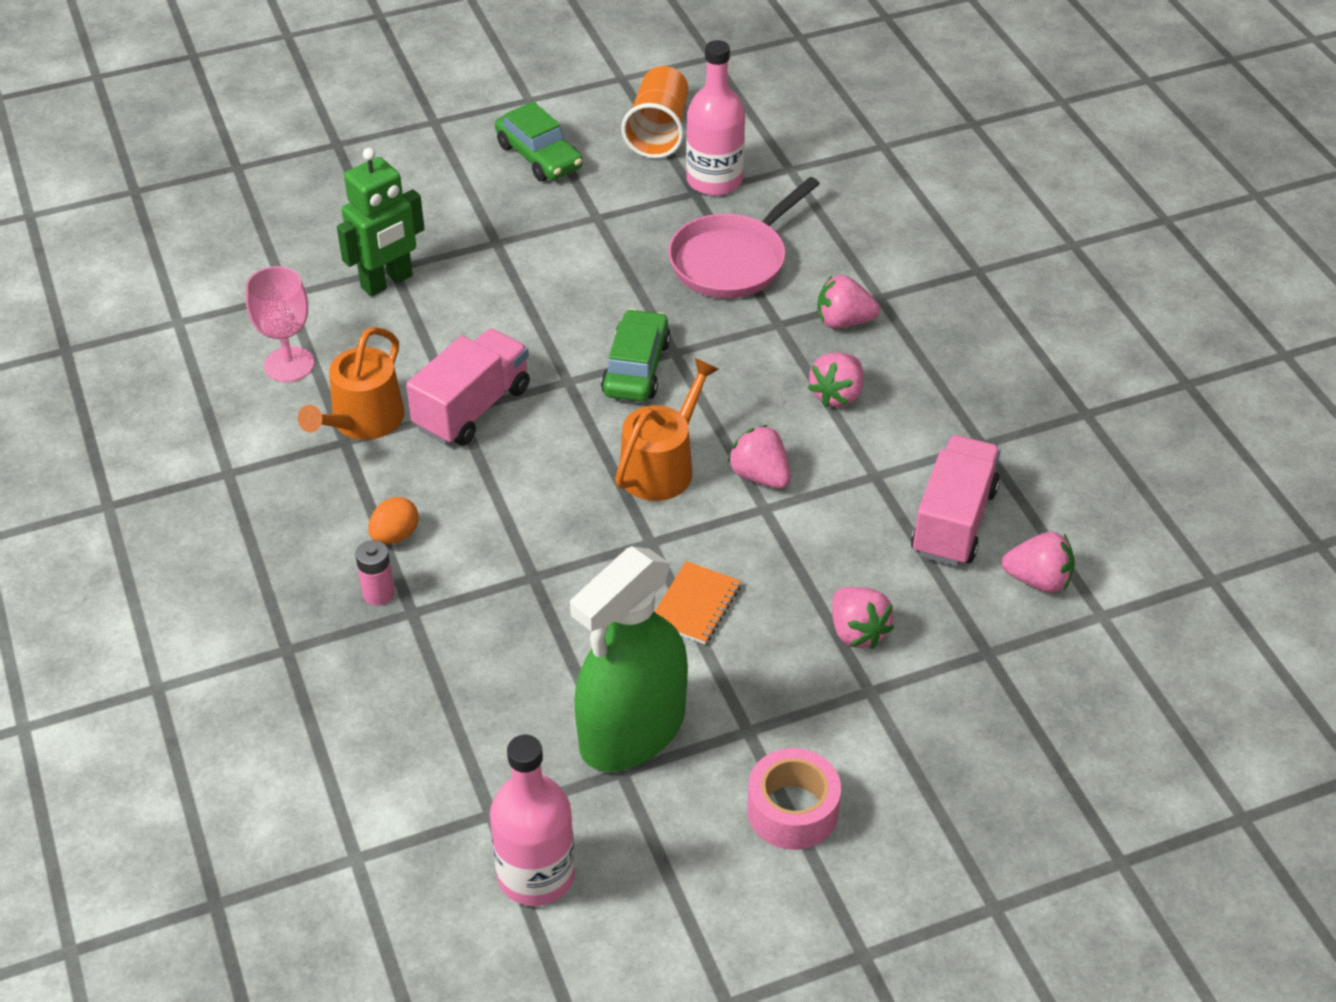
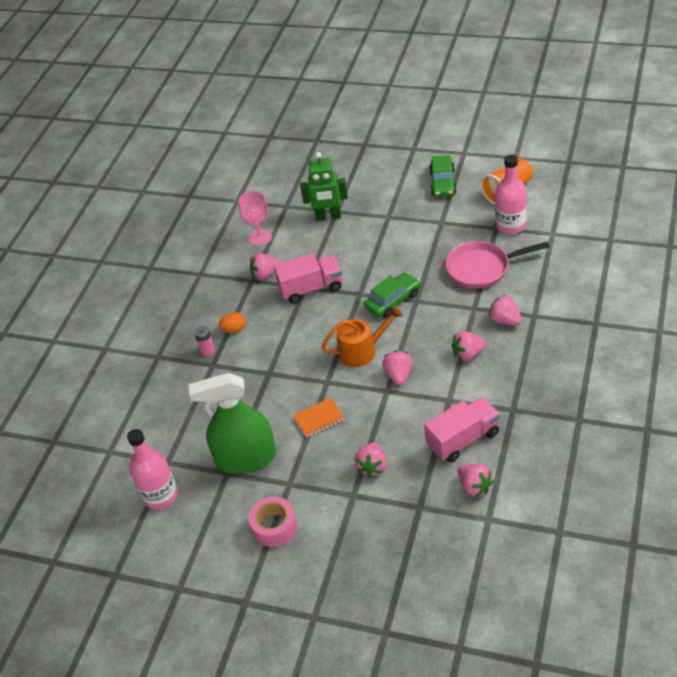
camera: 45 degrees right, 0 degrees up
orange watering can [298,327,405,440] -> pink strawberry [250,253,281,280]

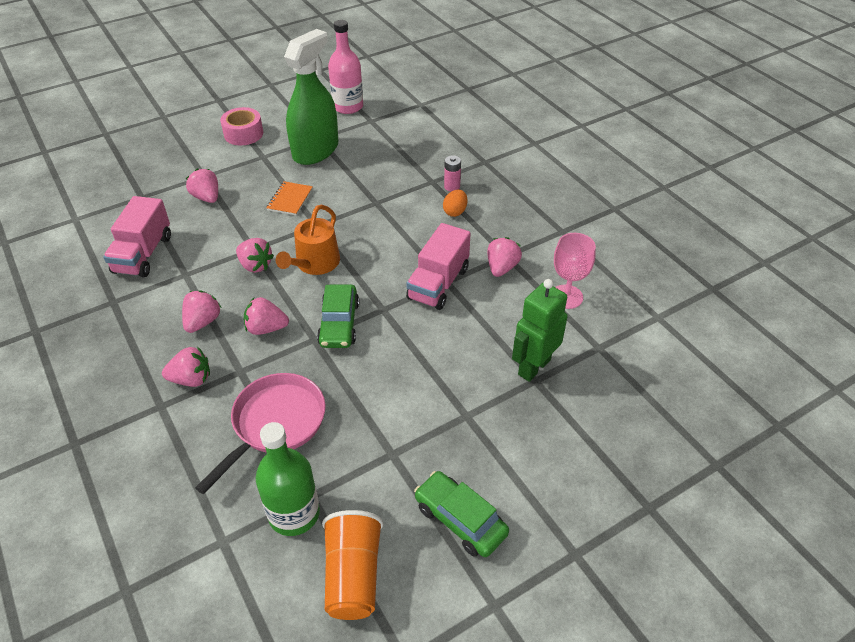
camera: 125 degrees right, 0 degrees up
pink strawberry [458,464,494,497] -> pink strawberry moved to [244,297,289,335]
pink bottle [495,154,527,234] -> green bottle [256,422,320,536]

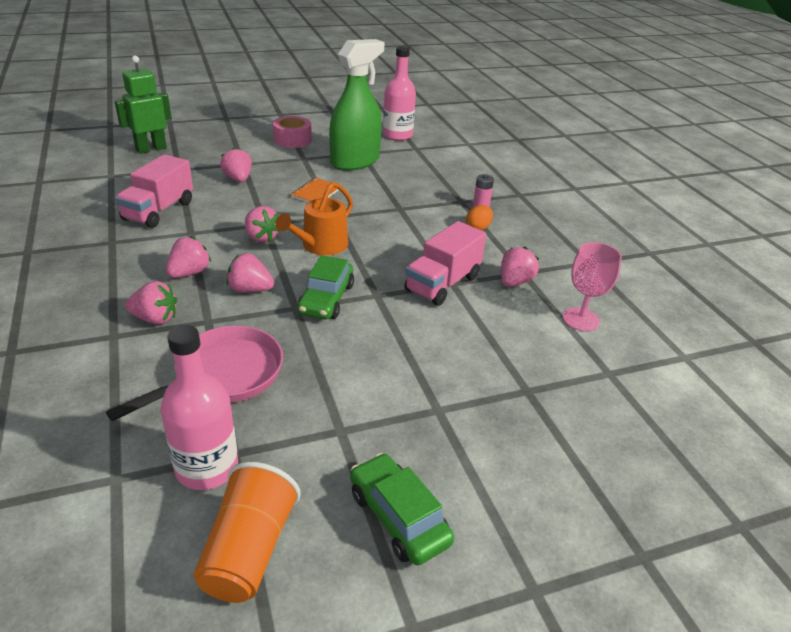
camera: 10 degrees right, 10 degrees down
green bottle [256,422,320,536] -> pink bottle [161,325,238,490]
green robot [512,279,568,382] -> green robot moved to [115,56,171,154]

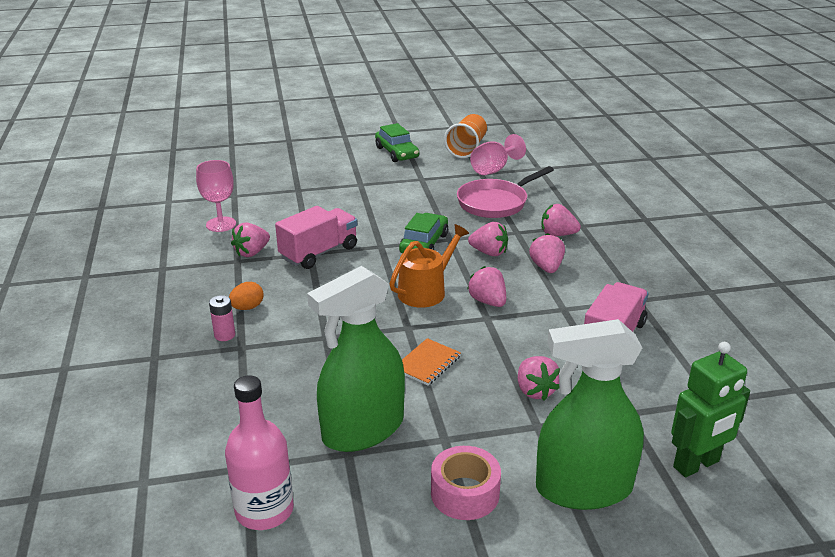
camera: 170 degrees left, 5 degrees down
pink bottle [161,325,238,490] -> pink goblet [470,134,526,175]
pink strawberry [166,236,211,278] -> pink strawberry turned 135 degrees clockwise [529,233,565,273]
none -> green spray bottle [536,319,644,510]

